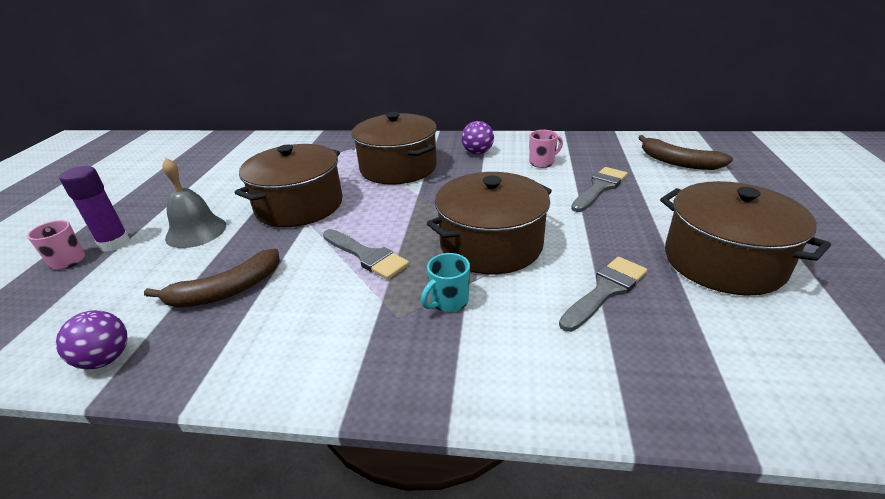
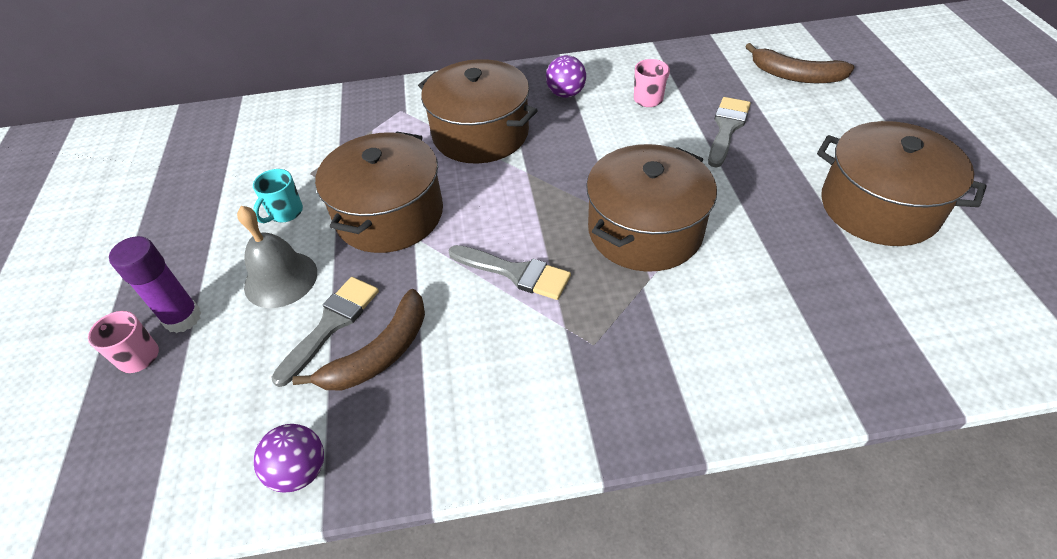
camera: 15 degrees left, 15 degrees up
turquoise mug [421,253,470,312] -> turquoise mug moved to [253,169,303,223]
grey brush [559,257,647,332] -> grey brush moved to [272,277,379,387]

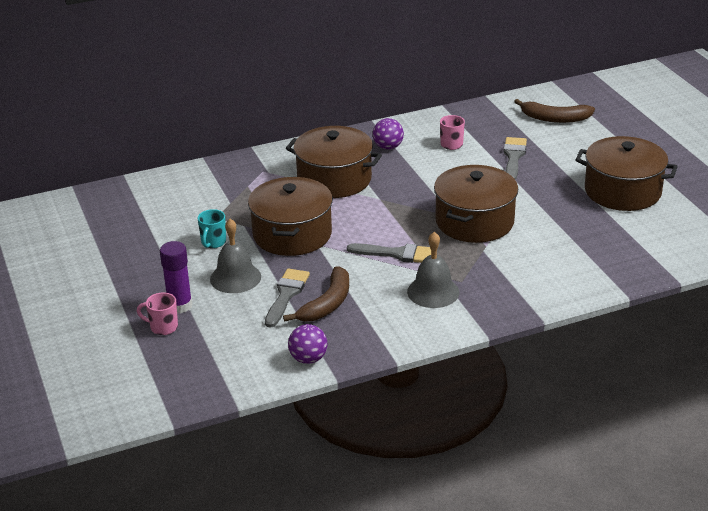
camera: 15 degrees left, 15 degrees down
none -> grey bell [407,232,459,308]

